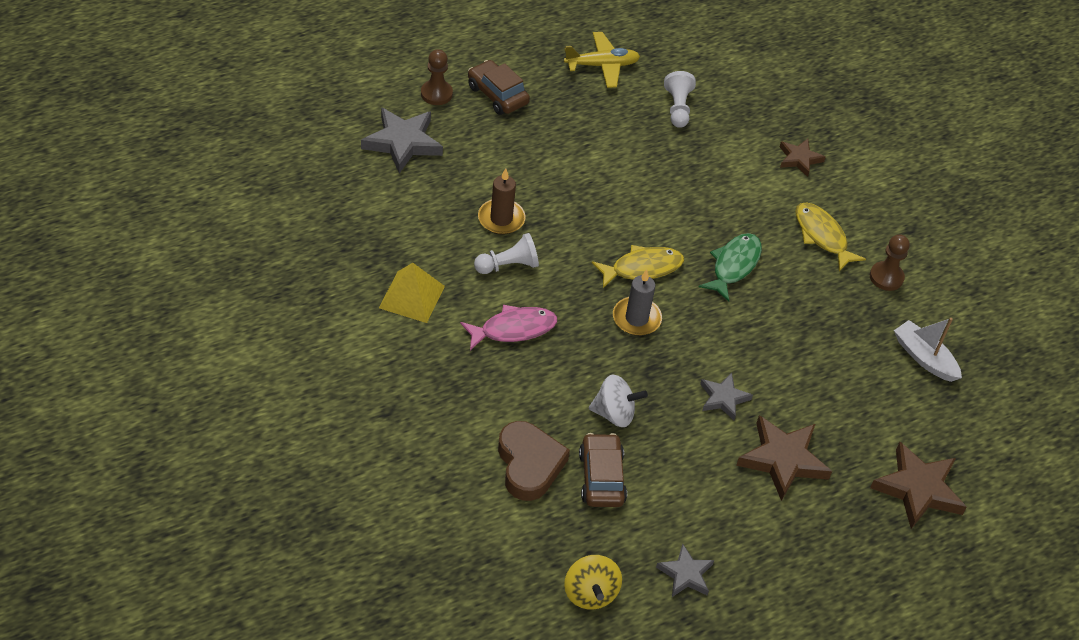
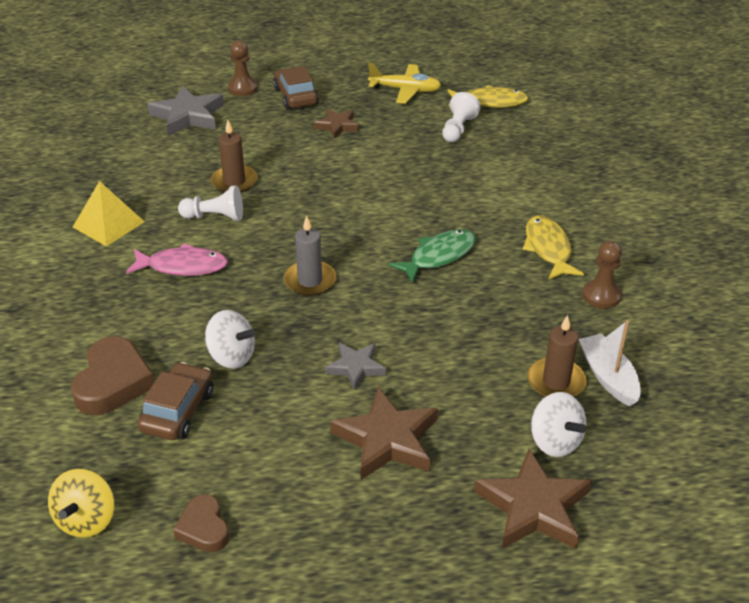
camera: 25 degrees right, 10 degrees down
yellow fish [592,245,684,288] -> yellow fish moved to [448,85,528,108]
grey star [656,544,714,597] -> brown heart [173,494,229,553]
brown star [780,139,826,177] -> brown star moved to [314,109,359,139]
none -> brown candle [527,315,587,397]
none -> white spinning top [531,392,587,457]

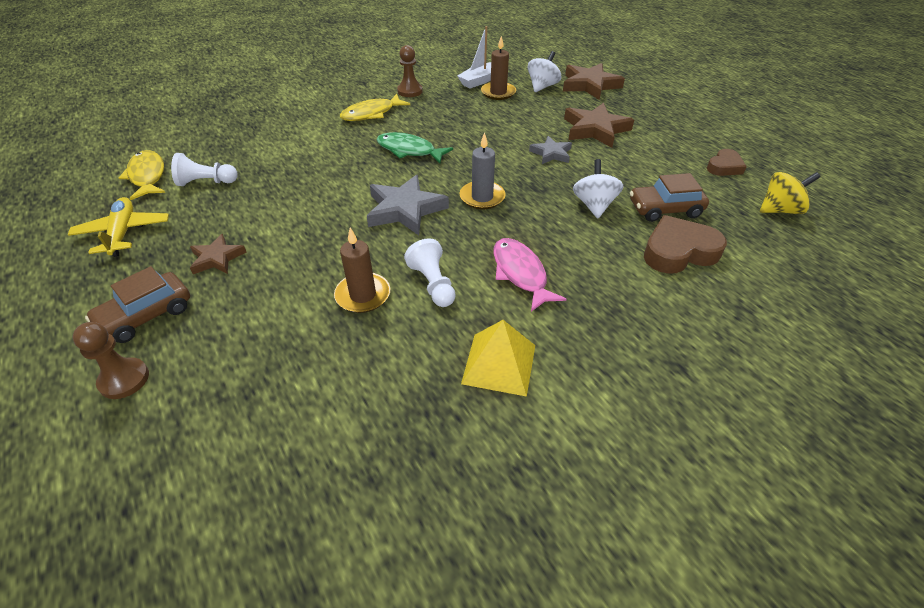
camera: 115 degrees left, 5 degrees up
grey star [147,86,224,136] -> grey star moved to [367,175,449,235]

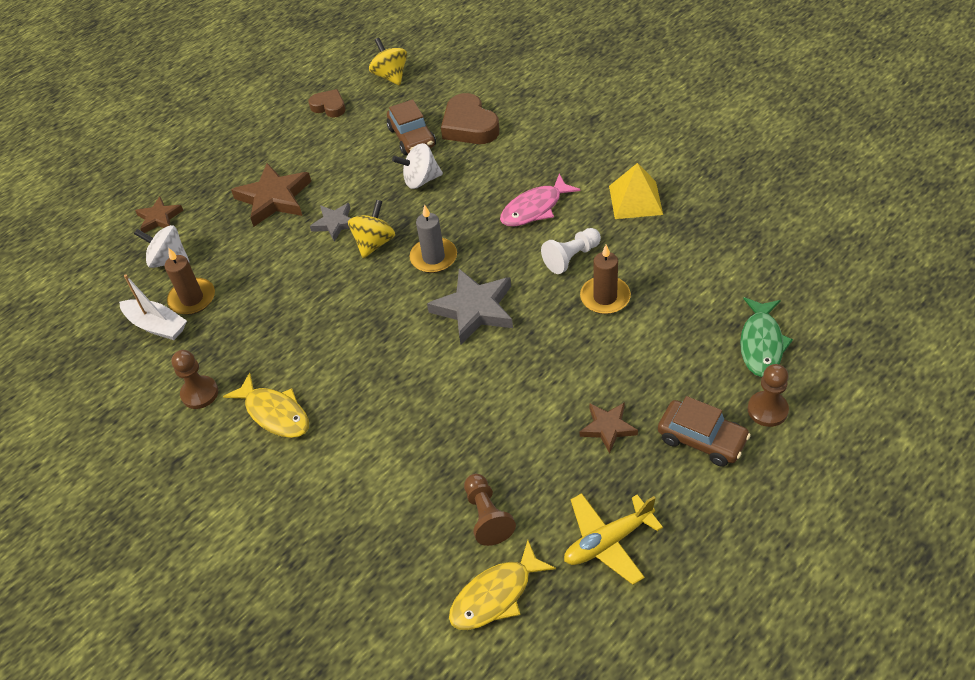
camera: 100 degrees left, 5 degrees up
white pawn [171,153,238,186] -> brown pawn [464,474,516,546]
green fish [376,132,453,163] -> green fish moved to [740,297,793,377]
brown star [563,63,625,100] -> brown star [135,196,183,233], size x0.59
none -> yellow spinning top [348,200,395,258]

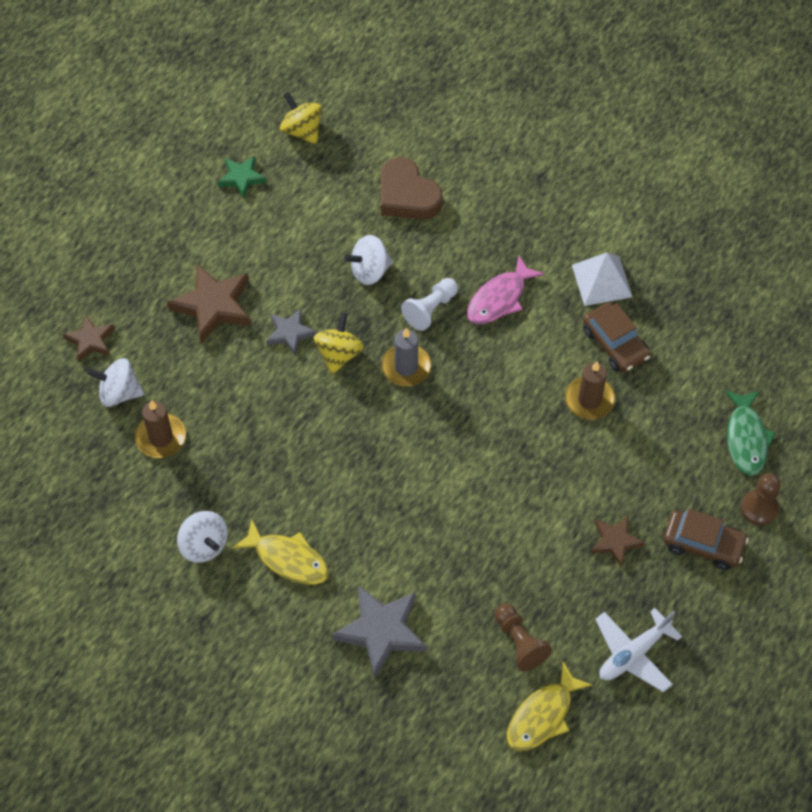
camera: 15 degrees left, 10 degrees up
white boat [119,274,187,340] -> none
brown pawn [171,350,218,409] -> white spinning top [177,511,228,563]
brown heart [309,89,346,117] -> green star [217,156,267,199]
brown car [387,99,436,155] -> brown car moved to [583,303,651,372]
grey star [427,269,513,344] -> grey star moved to [332,585,427,678]
white pawn [541,228,601,274] -> white pawn moved to [401,278,458,331]
yellow plane [564,493,663,585] -> white plane [595,608,682,692]
yellow pyramid [609,163,663,219] -> white pyramid [572,252,632,306]

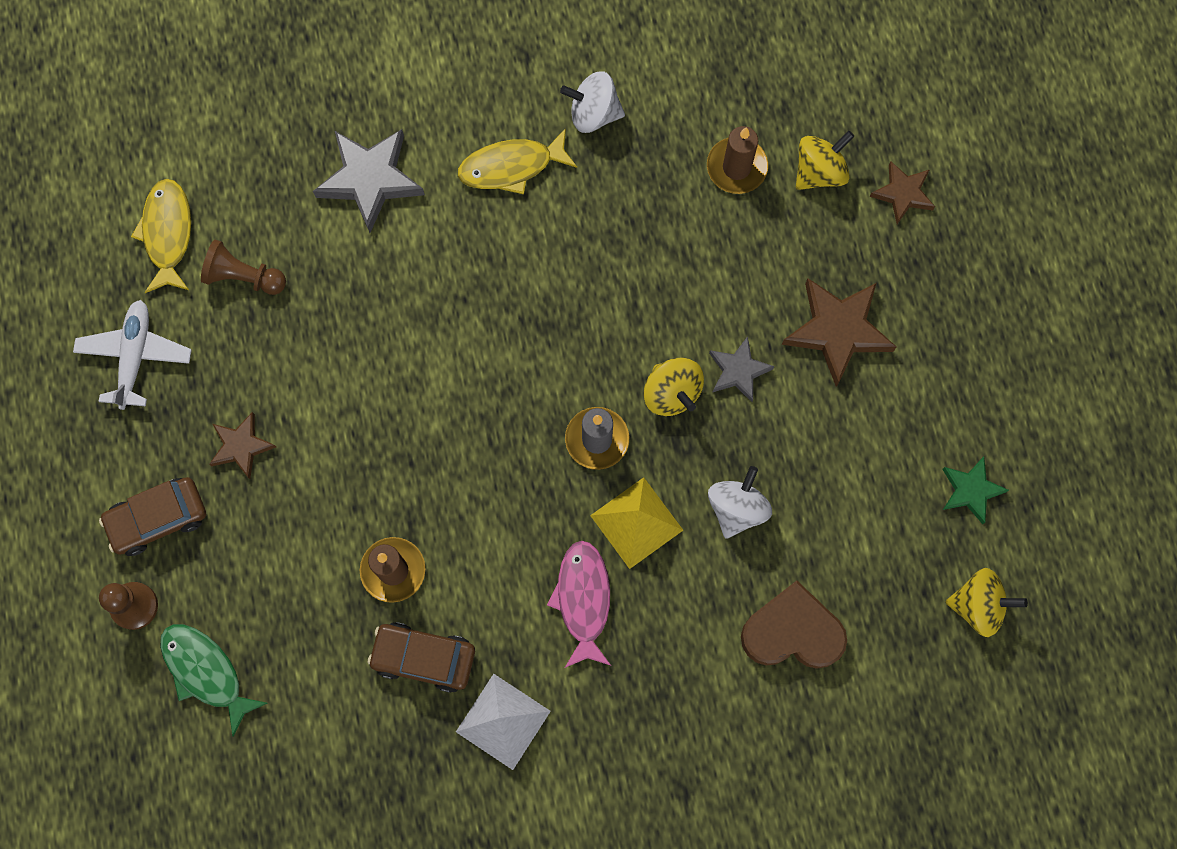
camera: 135 degrees right, 15 degrees up
white spinning top [87,358,144,407] -> yellow spinning top [796,131,854,190]
white pawn [401,278,458,331] -> yellow pyramid [590,477,683,569]

